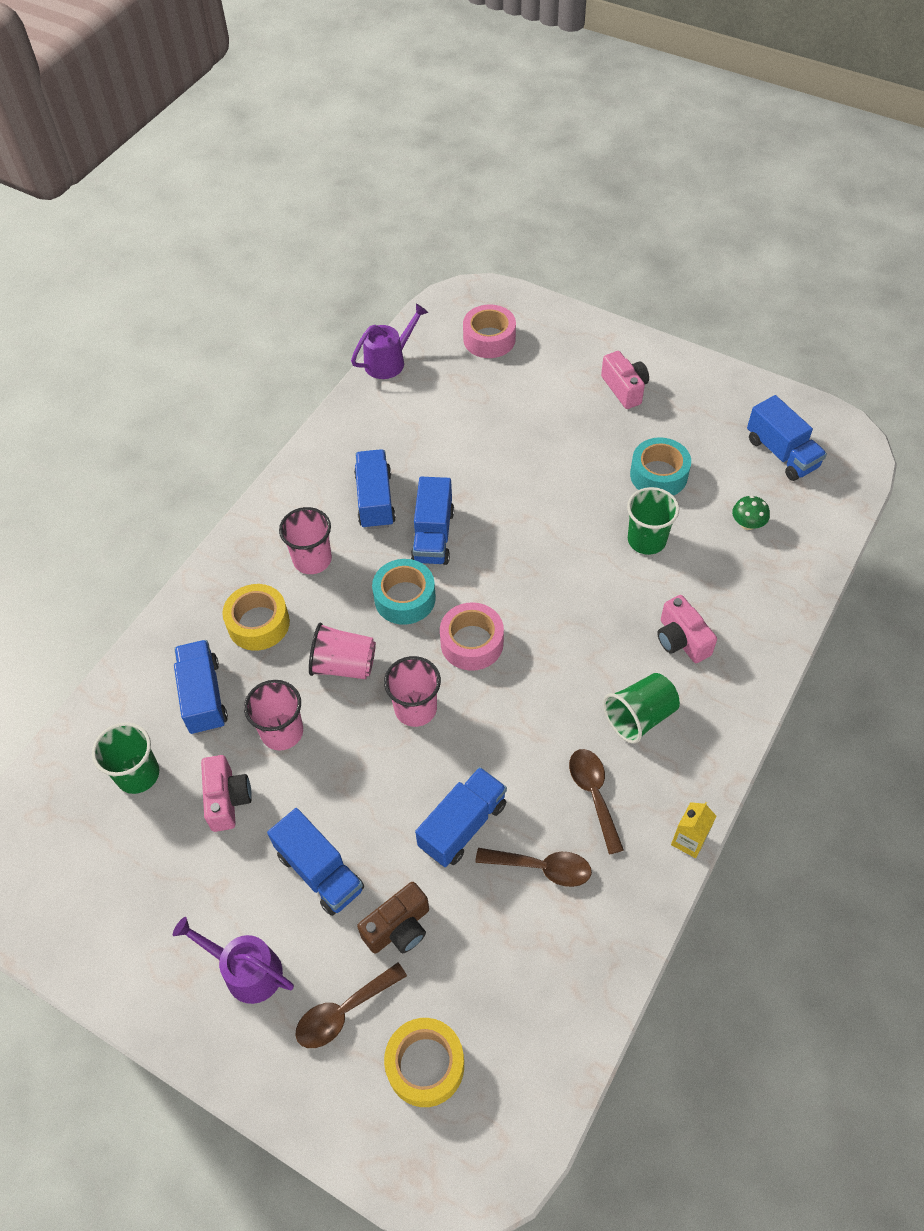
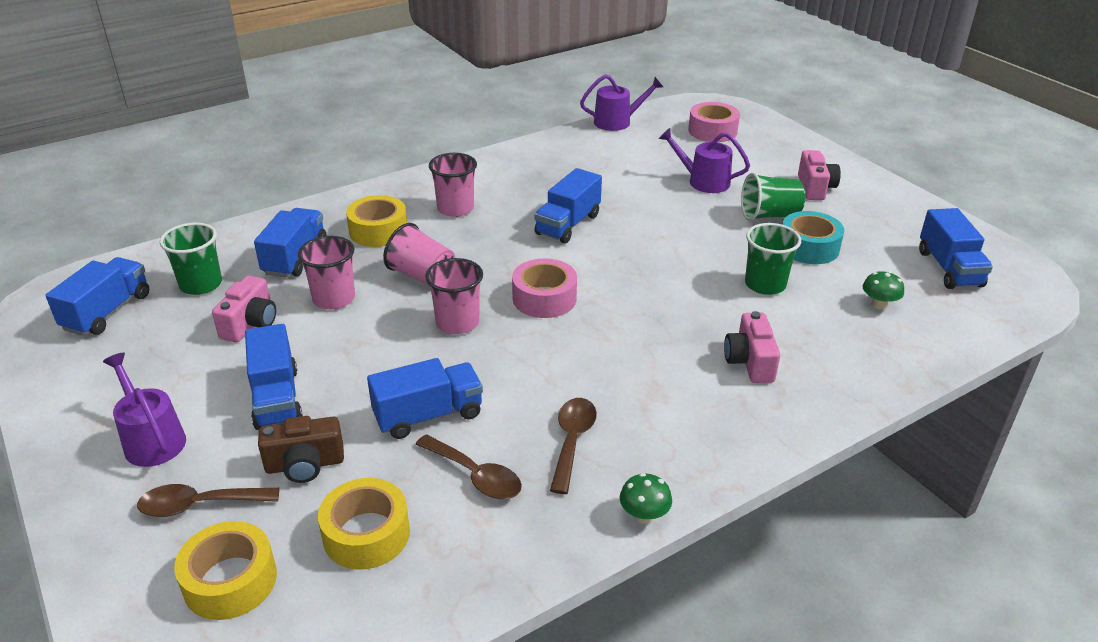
camera: 25 degrees right, 20 degrees down
blue truck [354,449,396,529] -> blue truck moved to [45,257,149,336]
turquoise tape [372,559,436,625] -> none
green cup [603,673,680,744] -> green cup moved to [741,173,805,221]
yellow carton [671,802,716,858] -> green mushroom [620,473,672,524]
none -> yellow tape [318,478,410,569]
none -> purple watering can [659,128,750,193]

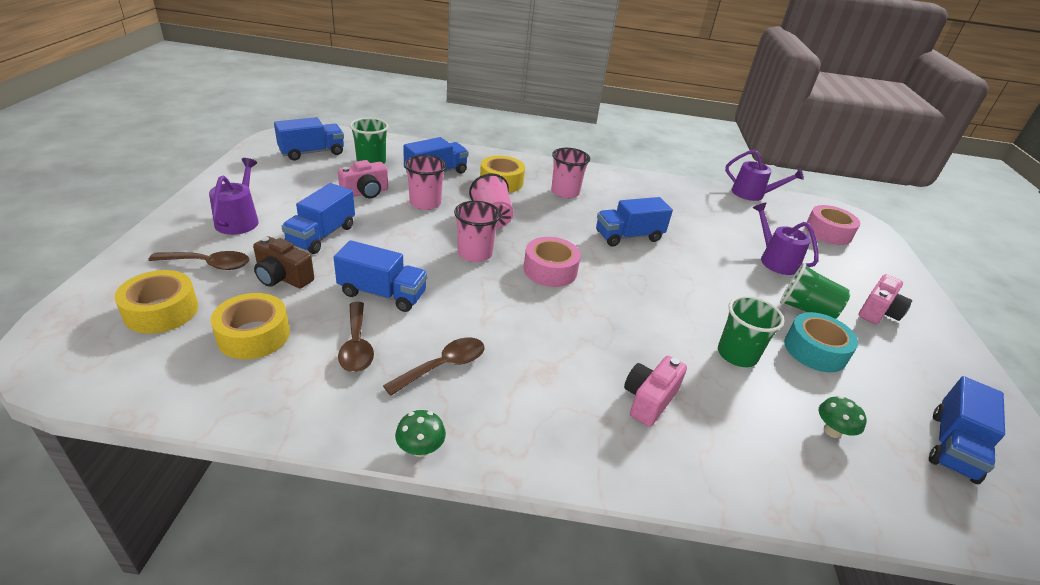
camera: 35 degrees right, 0 degrees up
brown spoon [137,484,280,517] -> brown spoon turned 150 degrees clockwise [149,251,250,270]

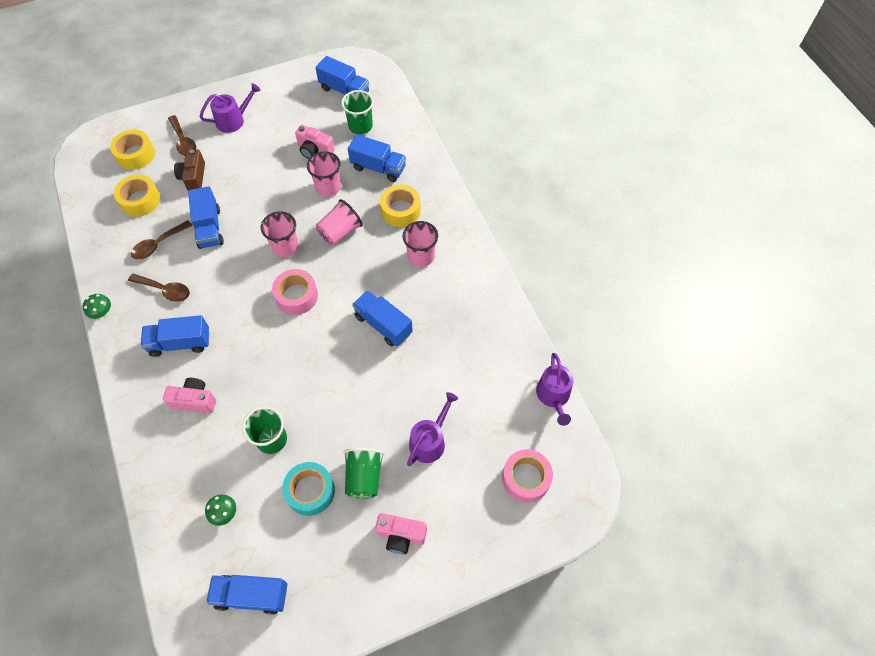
camera: 65 degrees right, 25 degrees up
blue truck [281,183,355,254] -> blue truck moved to [141,315,209,357]

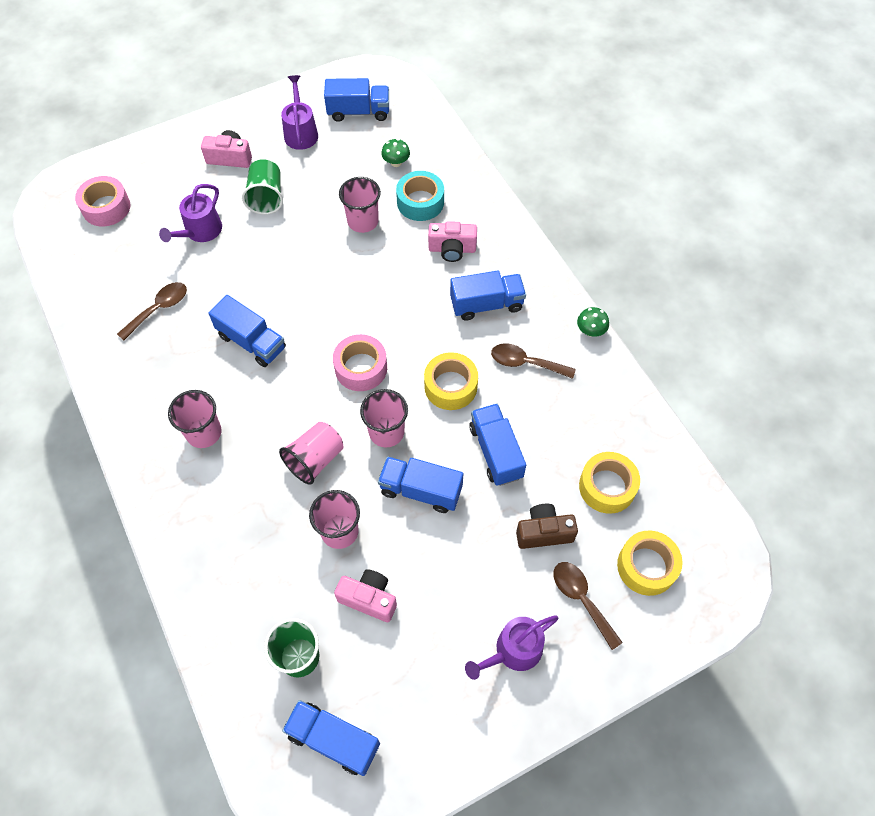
camera: 175 degrees right, 0 degrees up
brown spoon [131,220,193,260] -> brown spoon moved to [117,282,187,341]
brown camera [174,149,205,190] -> brown camera turned 90 degrees counterclockwise [516,504,578,549]
green cup [242,406,287,454] -> pink cup [339,177,381,233]
turquoise tape [282,462,335,516] -> turquoise tape moved to [396,171,444,221]
blue truck [348,134,406,182] -> blue truck moved to [378,457,463,513]
yellow tape [380,185,421,227] -> yellow tape moved to [424,352,478,410]
purple watering can [536,353,574,426] -> purple watering can moved to [281,75,318,150]

